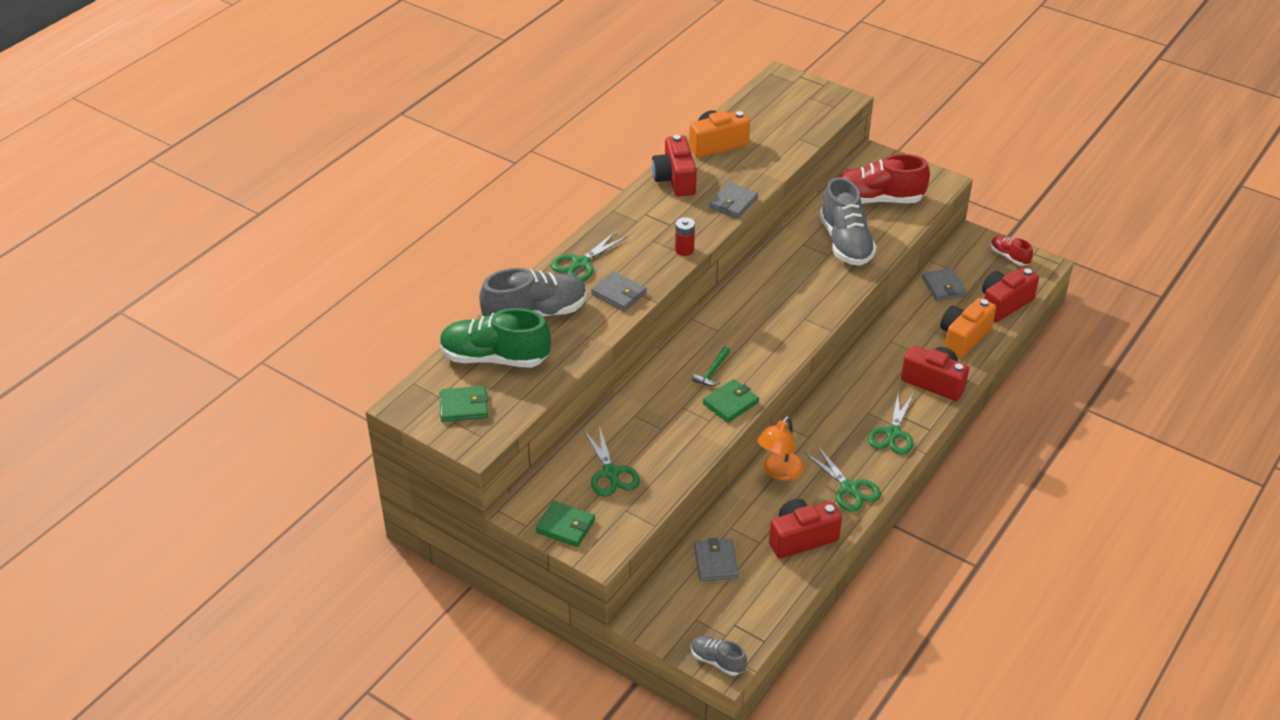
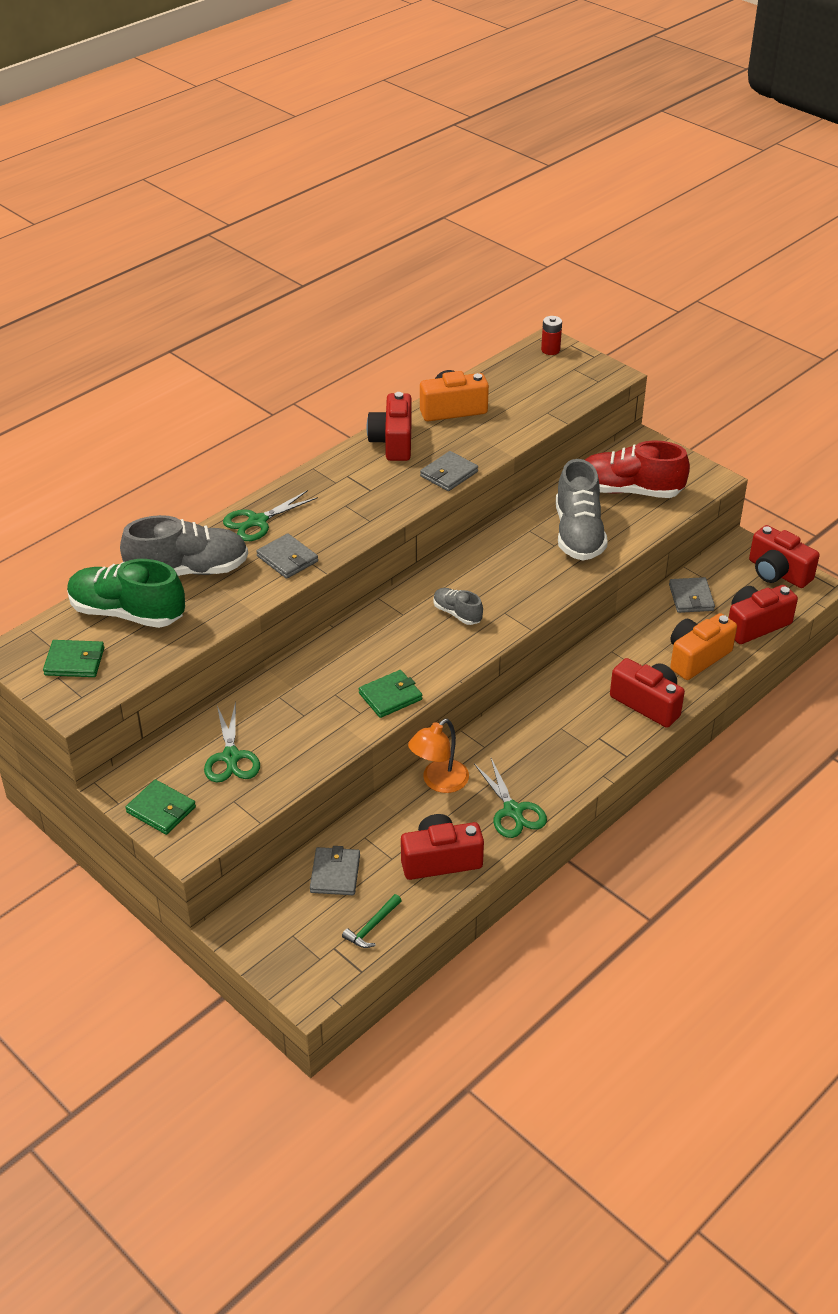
camera: 10 degrees right, 0 degrees up
red battery [675,217,695,256] -> red battery moved to [541,316,562,355]
grey shoe [691,636,747,676] -> grey shoe moved to [433,588,483,625]
green hammer [692,346,730,386] -> green hammer moved to [342,894,402,948]
green scissors [868,392,914,455] -> none
red shoe [991,236,1033,266] -> red camera [749,525,820,588]

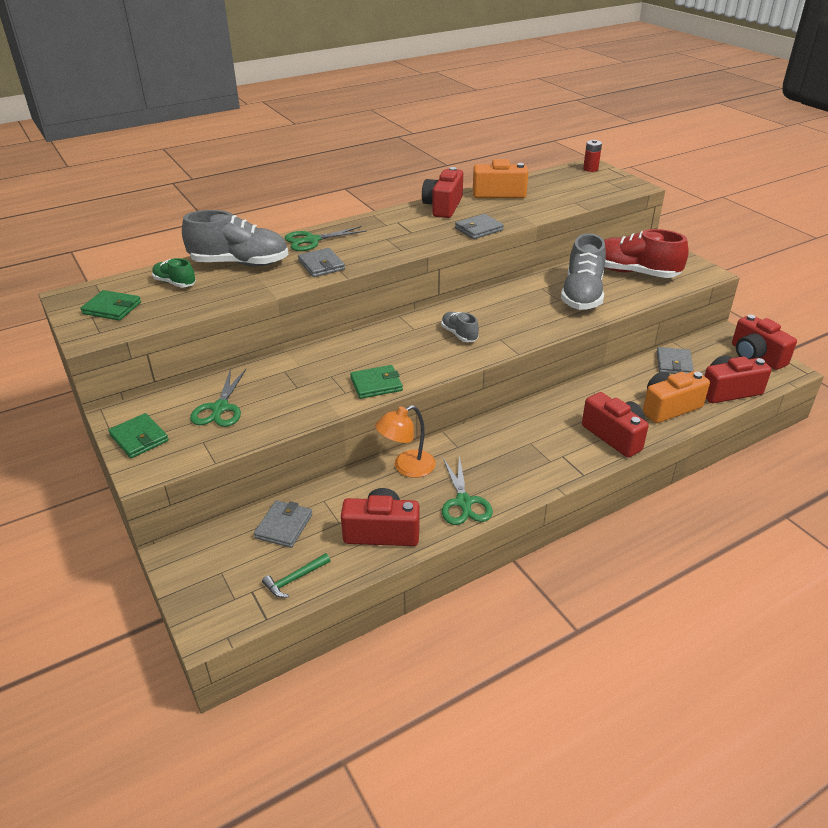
camera: 15 degrees right, 5 degrees down
green shoe [67,559,185,628] -> green shoe [152,258,196,288], size x0.51

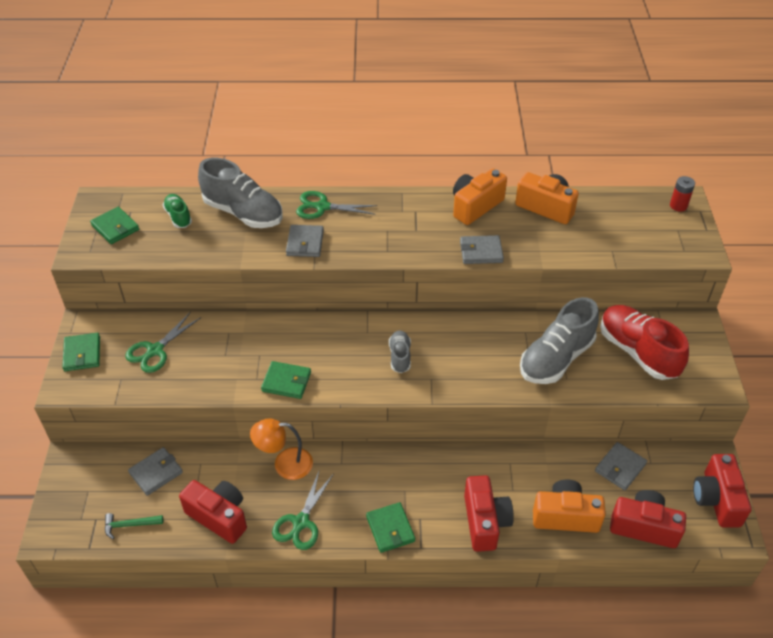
camera: 30 degrees right, 10 degrees up
red camera [422,167,463,218] -> orange camera [453,169,507,225]
none -> green wallet [366,502,415,553]

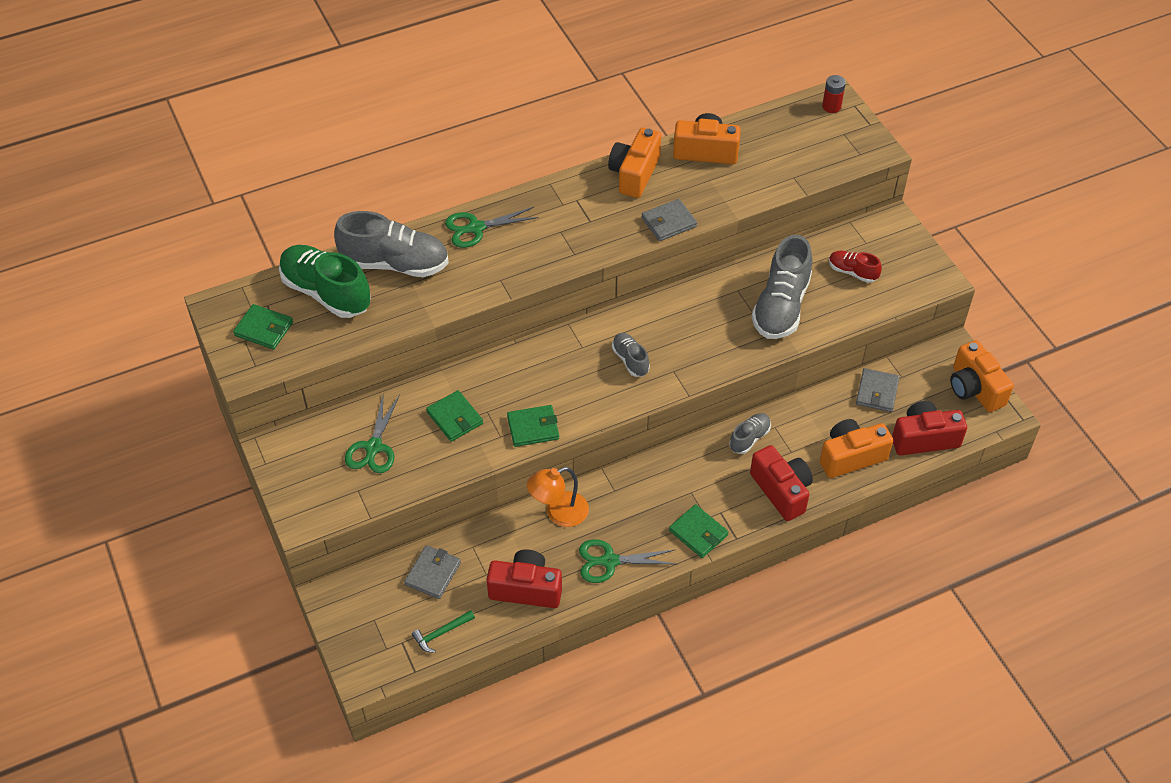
camera: 25 degrees left, 5 degrees up
green wallet [62,333,100,371] -> green wallet moved to [426,390,483,442]
green shoe [163,194,192,228] -> green shoe [279,245,371,318], size x1.96
green scissors [272,469,333,550] -> green scissors turned 90 degrees clockwise [579,539,676,583]
grey wallet [286,225,324,257] -> none
red shoe [600,305,689,380] -> red shoe [829,251,882,283], size x0.51
red camera [693,454,751,528] -> orange camera [950,340,1014,412]
none -> grey shoe [729,413,771,454]

